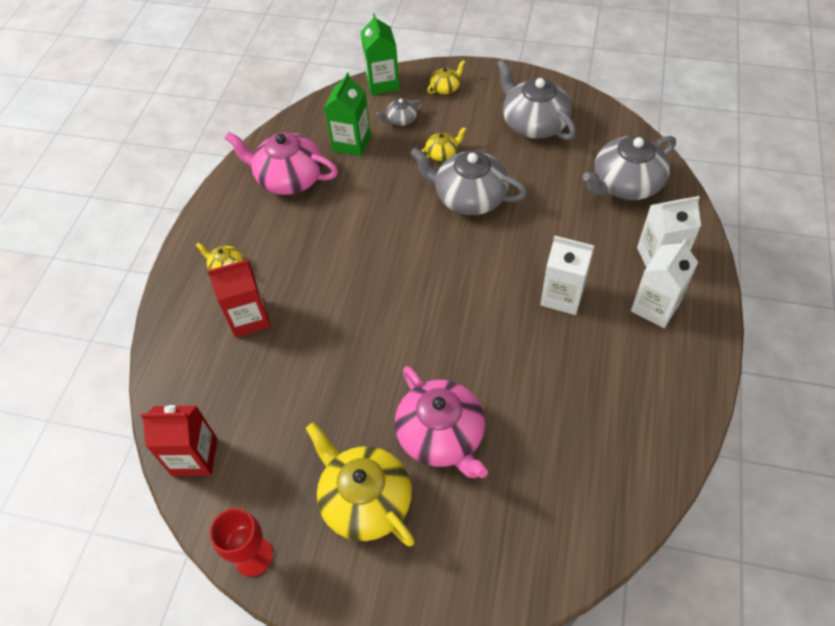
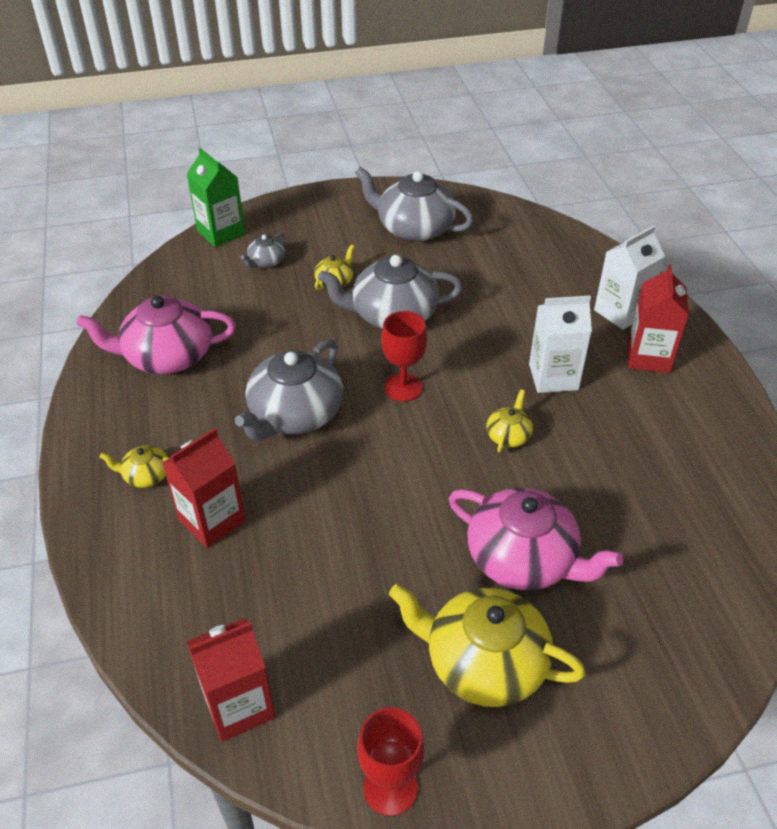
camera: 30 degrees left, 10 degrees down
green carton [324,73,371,156] -> none
yellow teapot [427,60,465,94] -> yellow teapot moved to [486,390,533,453]
grey teapot [583,136,676,200] -> grey teapot moved to [235,339,343,440]
white carton [631,239,698,328] -> red carton [628,264,689,373]
none -> red goblet [381,311,427,402]

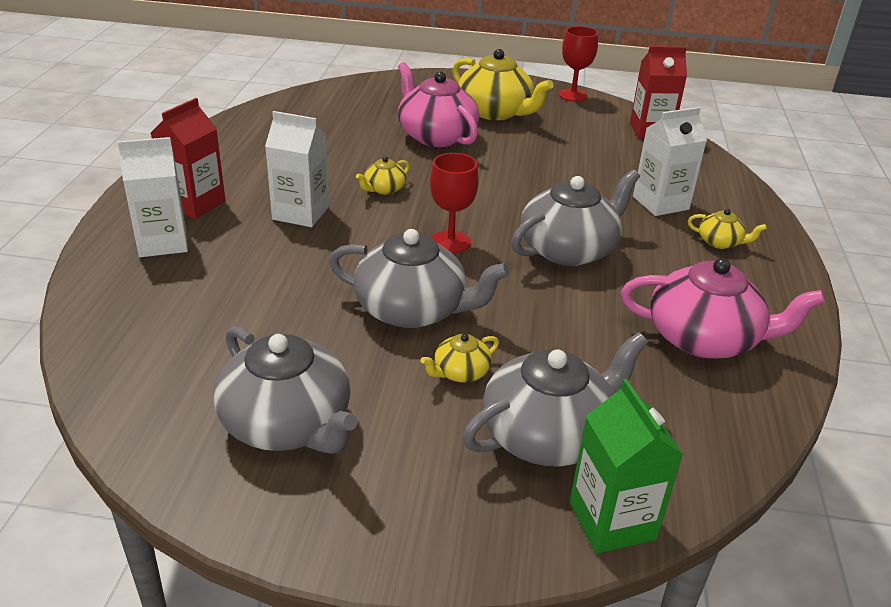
camera: 160 degrees left, 10 degrees down
red carton [162,428,246,548] -> white carton [633,107,707,216]
grey teapot [241,233,286,268] -> grey teapot [462,332,648,467], size x2.13

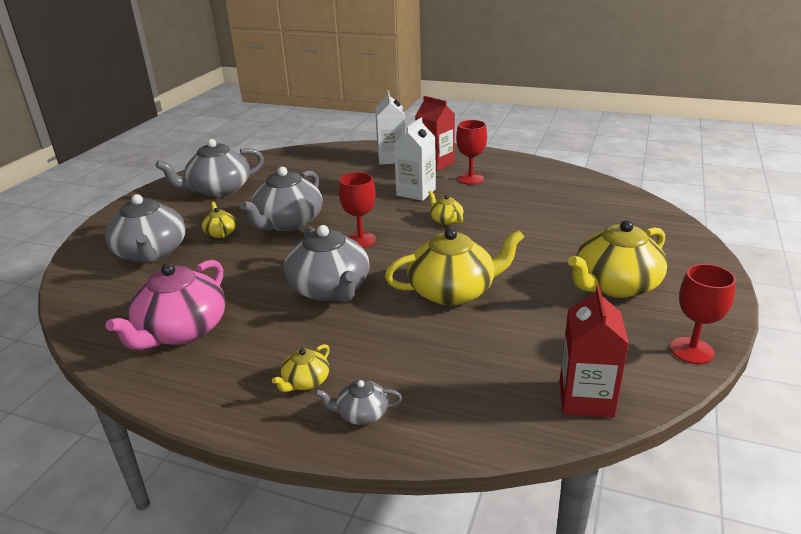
camera: 105 degrees right, 5 degrees down
pink teapot [398,62,480,147] -> none
green carton [570,379,684,554] -> none
white carton [633,107,707,216] -> none
none -> grey teapot [315,380,402,425]
none -> yellow teapot [385,228,524,306]
none -> red goblet [456,120,487,185]

